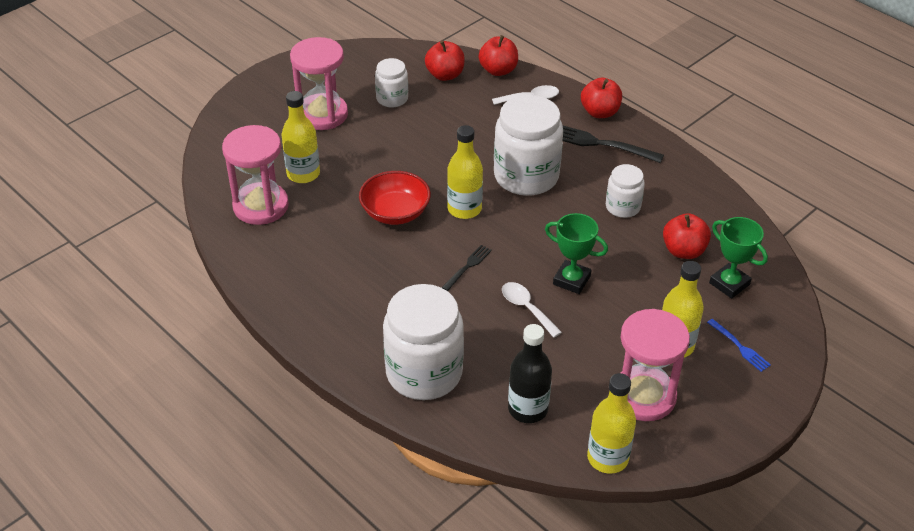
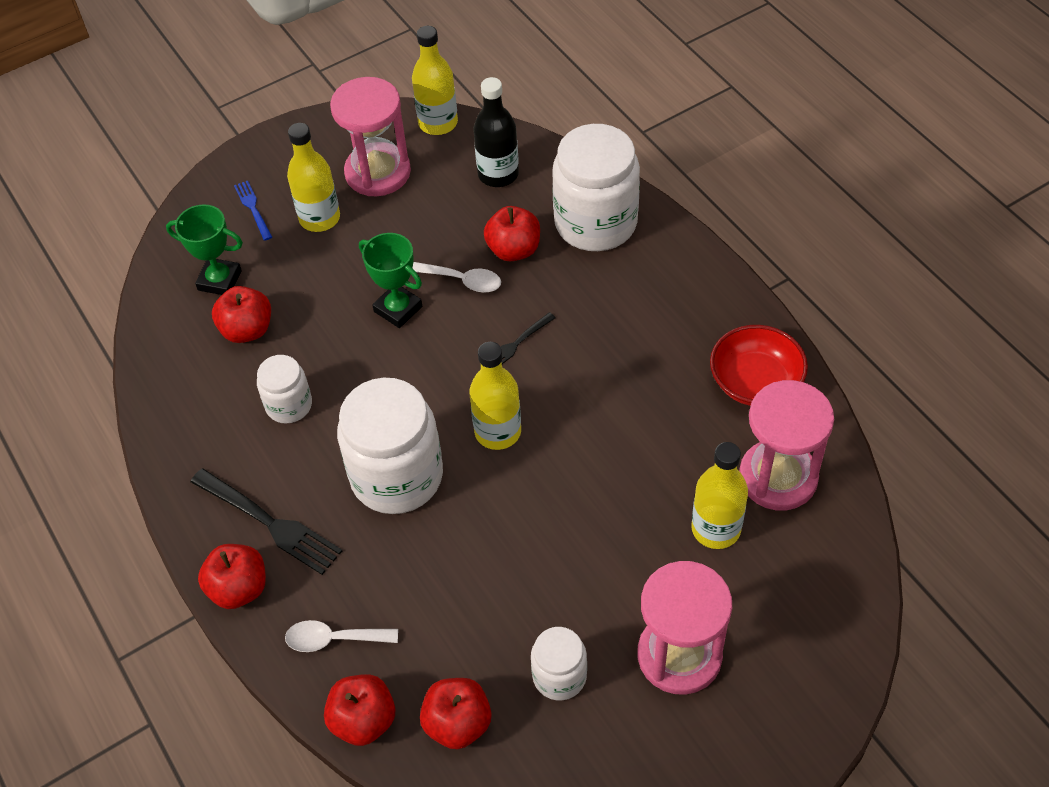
camera: 165 degrees left, 10 degrees up
red bowl [359,171,431,225] -> red bowl moved to [710,325,808,406]
white spoon [502,282,562,338] -> white spoon turned 45 degrees counterclockwise [412,262,501,293]
green trophy [709,217,768,299] -> green trophy turned 45 degrees counterclockwise [166,204,243,295]
none -> red apple [484,206,540,261]

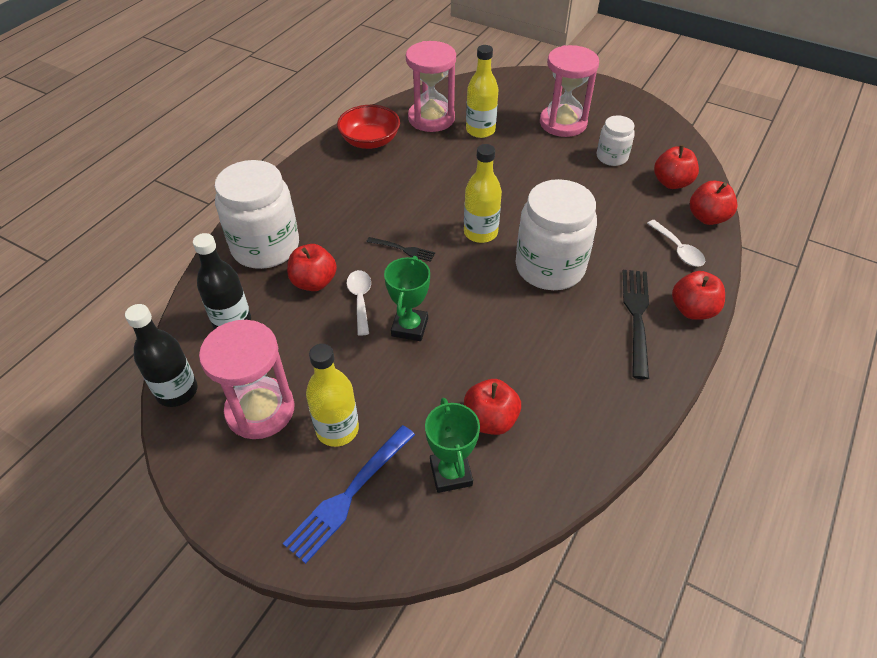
camera: 120 degrees left, 5 degrees down
blue fork [234,181,272,241] -> blue fork [283,425,415,564], size x1.82
white jar [257,355,312,424] -> none
yellow bottle [412,26,458,135] -> black bottle [125,304,198,407]

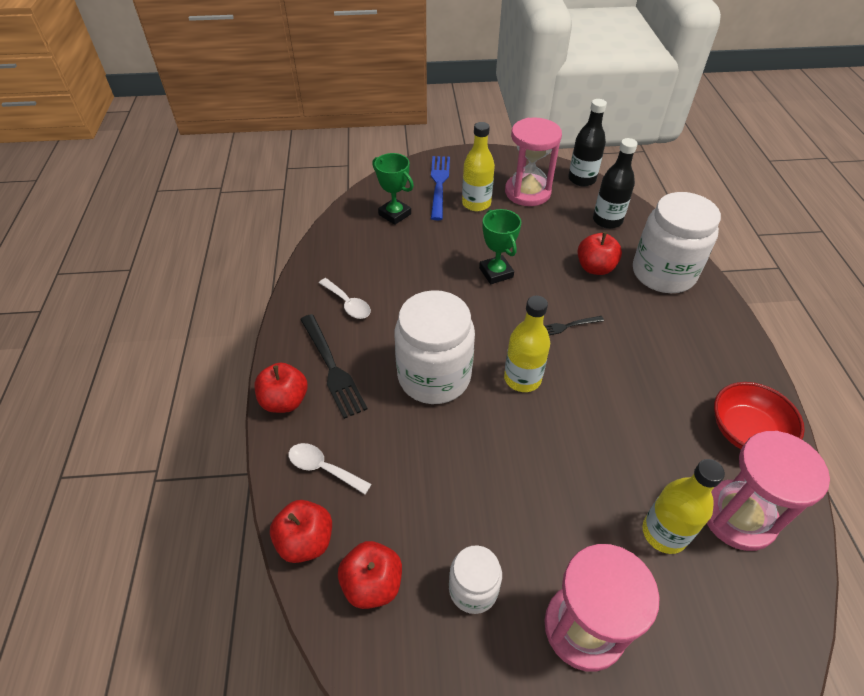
camera: 145 degrees right, 0 degrees up
white spoon [347,270,371,336] -> white spoon moved to [319,278,371,319]
red apple [464,379,521,435] -> none

